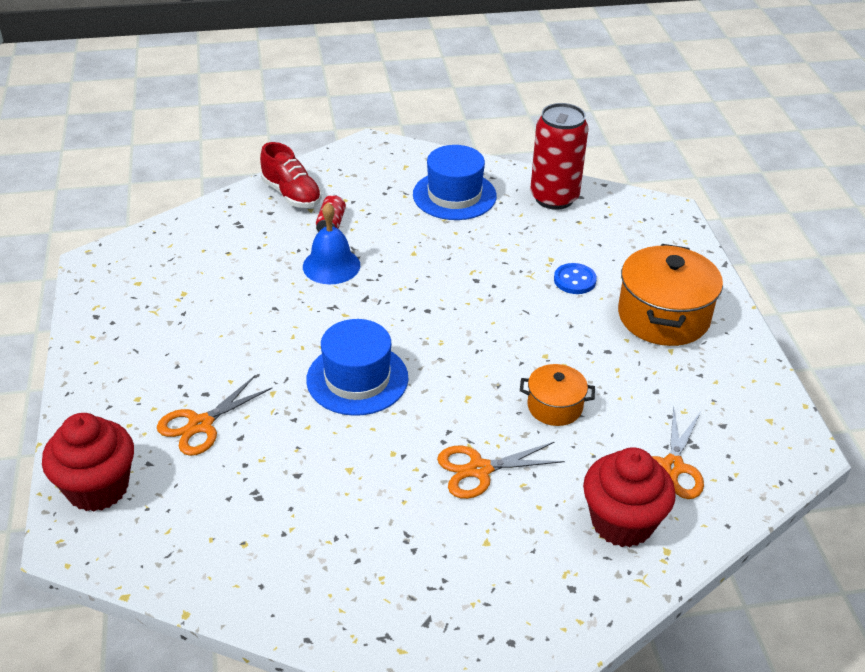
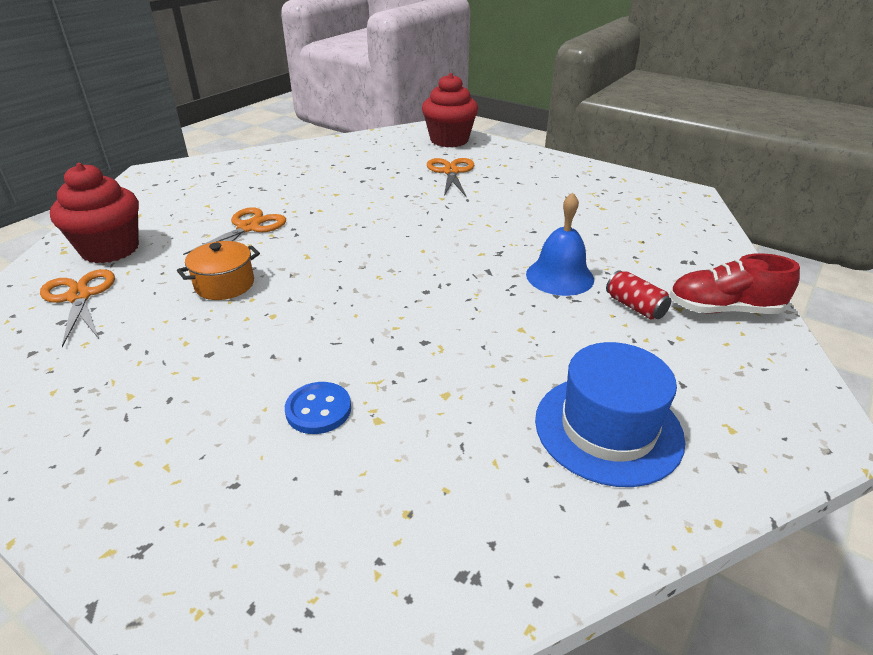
camera: 135 degrees right, 5 degrees down
blue hat [306,319,408,416] -> none
red can [530,103,589,210] -> none
orange pot [618,244,723,346] -> none

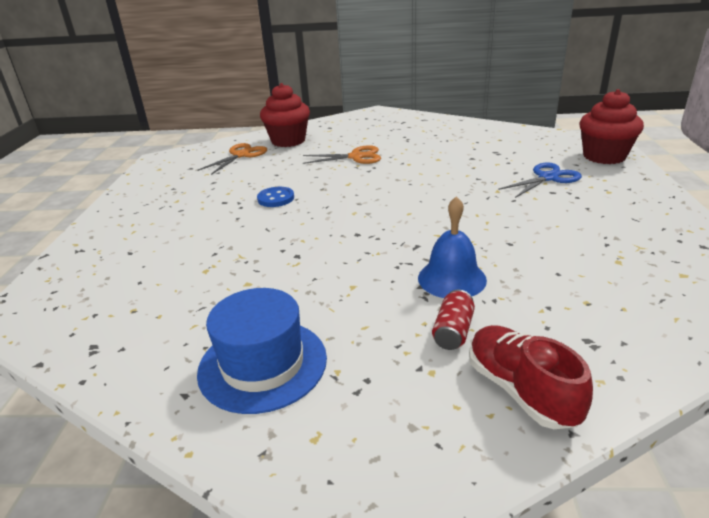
camera: 60 degrees right, 5 degrees down
orange pot [177,241,260,300] -> none
blue button [285,382,351,434] -> blue button moved to [257,187,294,207]
orange scissors [427,158,475,198] -> blue scissors [498,163,582,198]

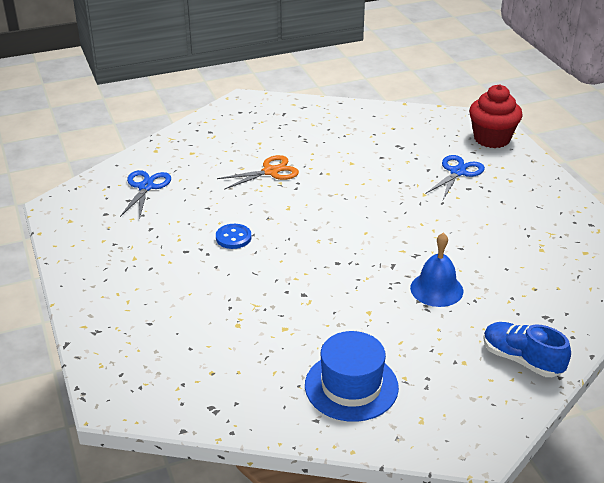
camera: 25 degrees left, 5 degrees up
orange scissors [197,143,267,175] -> blue scissors [120,170,171,219]
red cupcake [260,83,310,147] -> none
red can [432,290,475,350] -> none
red shoe [469,325,593,429] -> blue shoe [483,322,571,377]

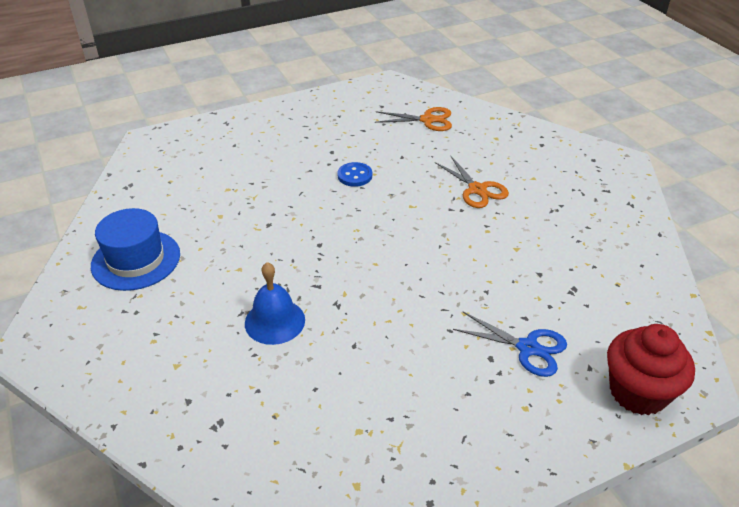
camera: 85 degrees right, 5 degrees up
blue scissors [120,170,171,219] -> orange scissors [375,107,452,131]
blue shoe [483,322,571,377] -> none

